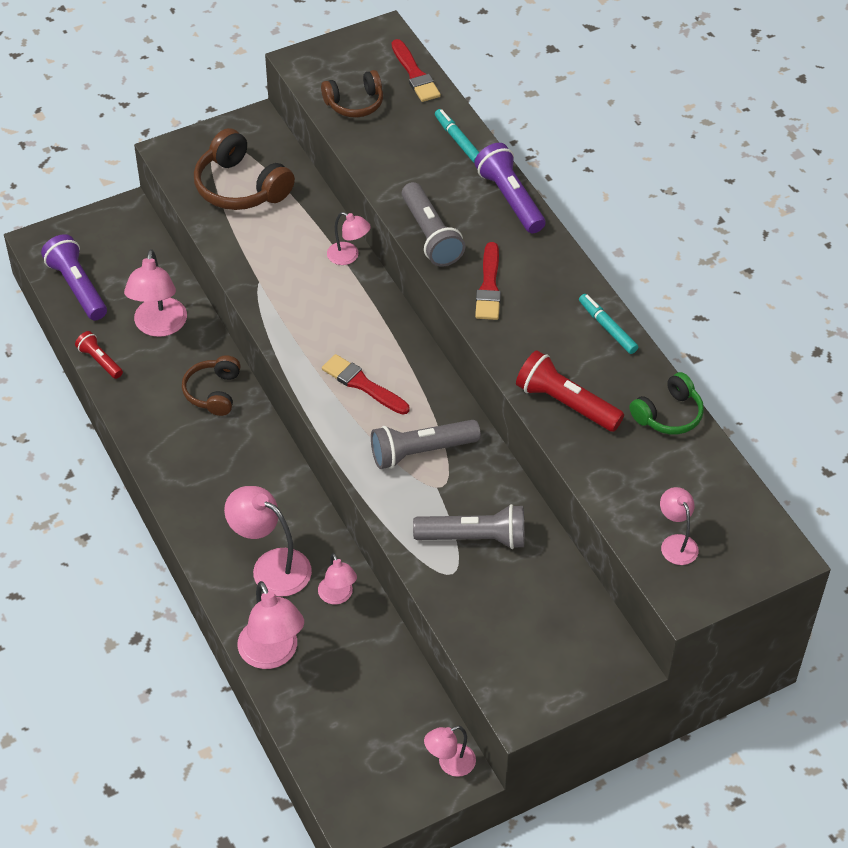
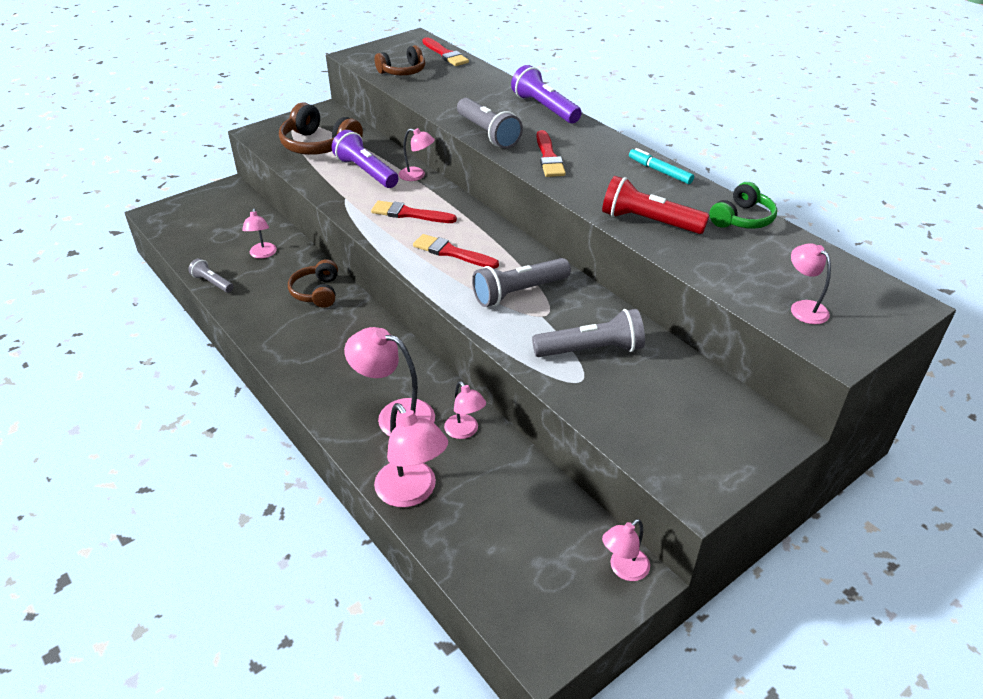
camera: 10 degrees left, 10 degrees down
purple flashlight [41,234,107,320] -> purple flashlight moved to [332,130,399,188]
red flashlight [75,331,123,379] -> grey flashlight [188,258,234,293]
pink lamp [124,249,187,337] -> pink lamp [242,208,277,259], size x0.59
turquoise marker [435,109,479,163] -> none
none -> red brush [371,201,457,223]

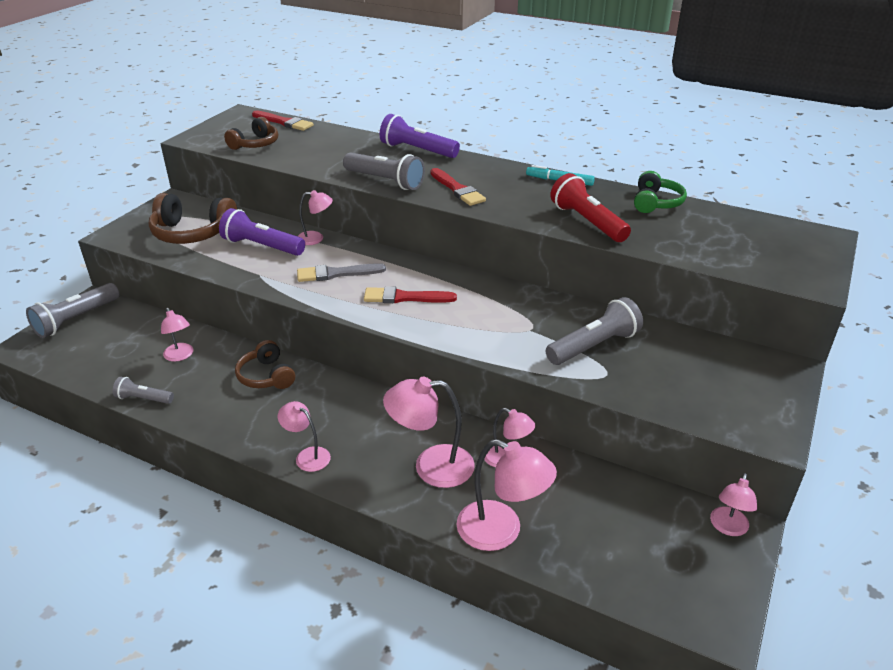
camera: 25 degrees left, 5 degrees down
red brush [371,201,457,223] -> grey brush [297,263,386,282]
grey flashlight [472,258,571,307] -> grey flashlight moved to [26,283,120,338]
red flashlight [602,176,709,234] -> red flashlight turned 60 degrees clockwise [550,173,631,242]
pink lamp [791,243,831,324] -> pink lamp moved to [278,401,331,472]

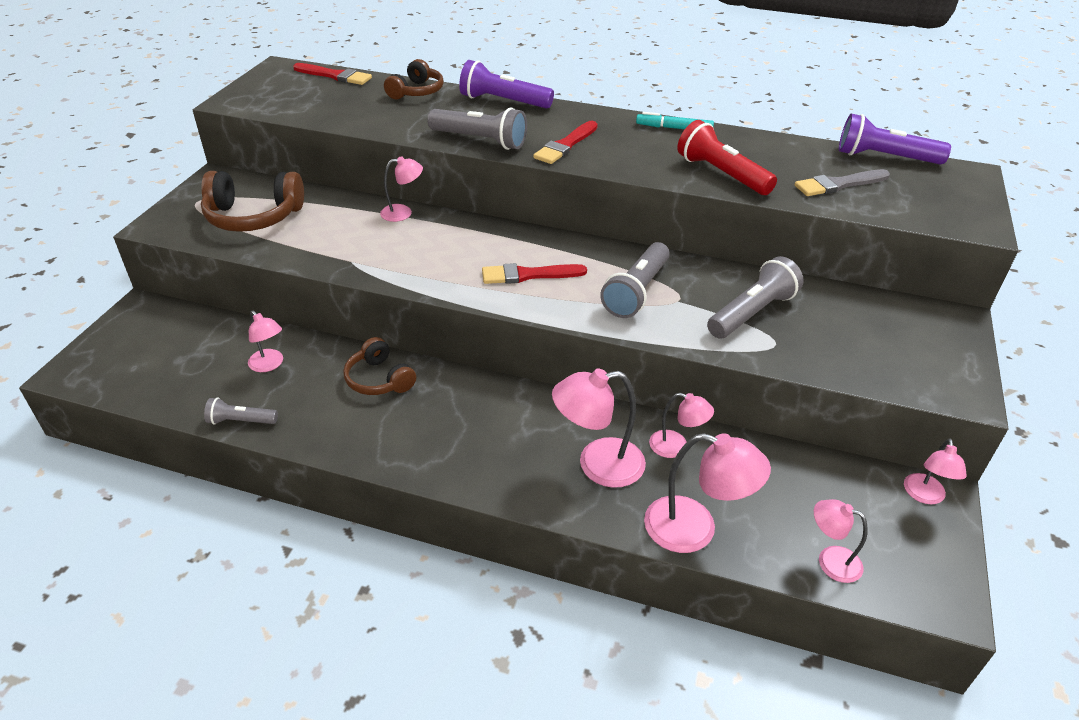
camera: 10 degrees left, 5 degrees up
grey flashlight [26,283,120,338] -> grey flashlight moved to [600,242,670,318]
purple flashlight [219,208,305,256] -> purple flashlight moved to [839,114,951,165]
brown headphones [224,117,278,150] -> brown headphones moved to [384,59,444,100]
pink lamp [278,401,331,472] -> pink lamp moved to [814,499,868,583]
grey brush [297,263,386,282] -> grey brush moved to [794,169,890,196]
red brush [430,168,486,206] -> red brush turned 75 degrees clockwise [533,121,598,164]
green headphones [634,171,687,213] -> none

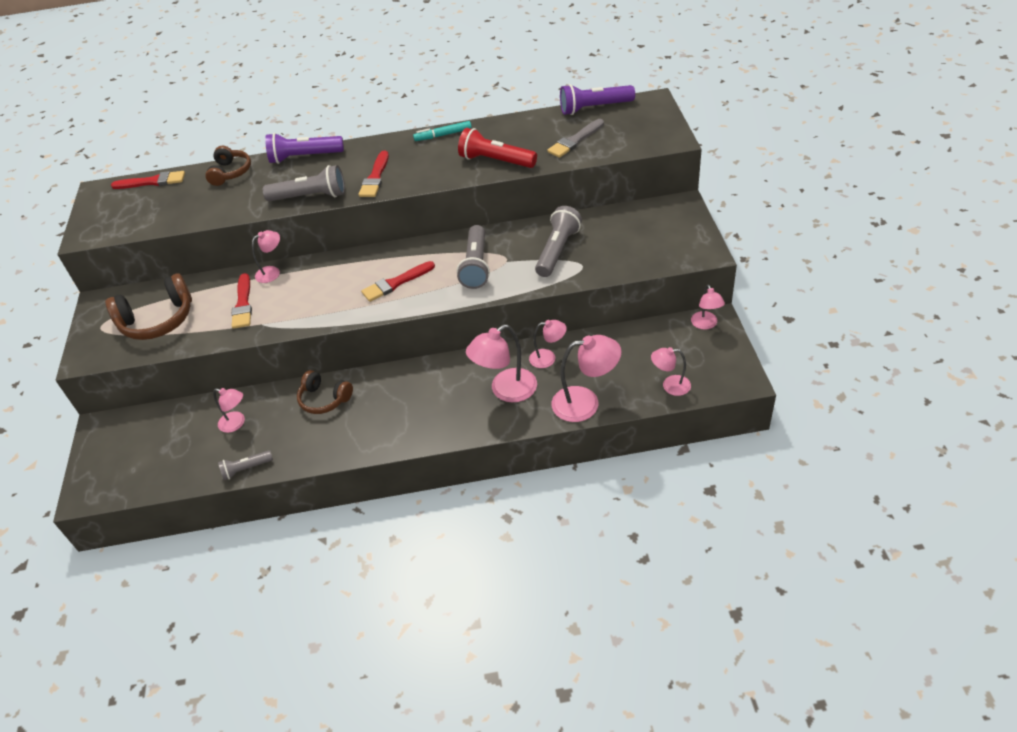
camera: 20 degrees left, 5 degrees up
none -> red brush [231,273,252,329]

